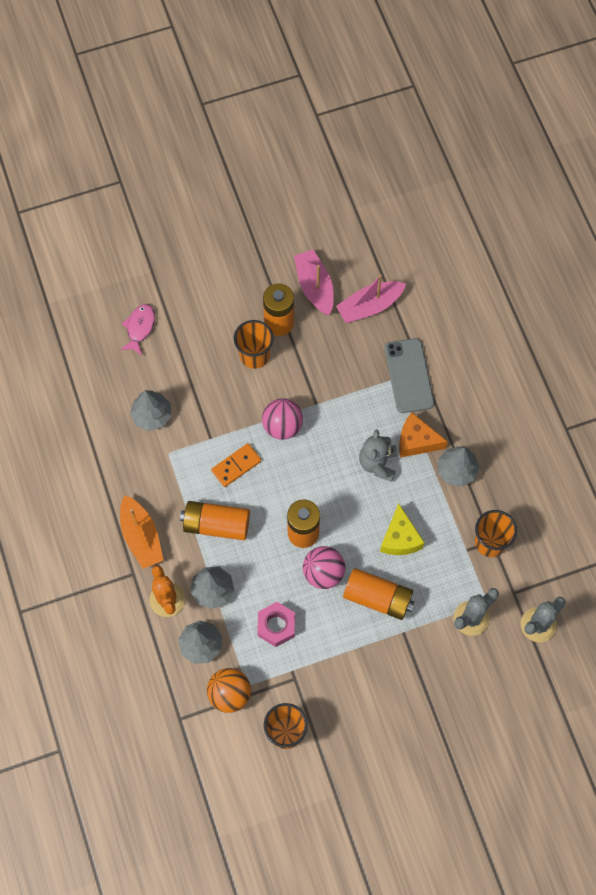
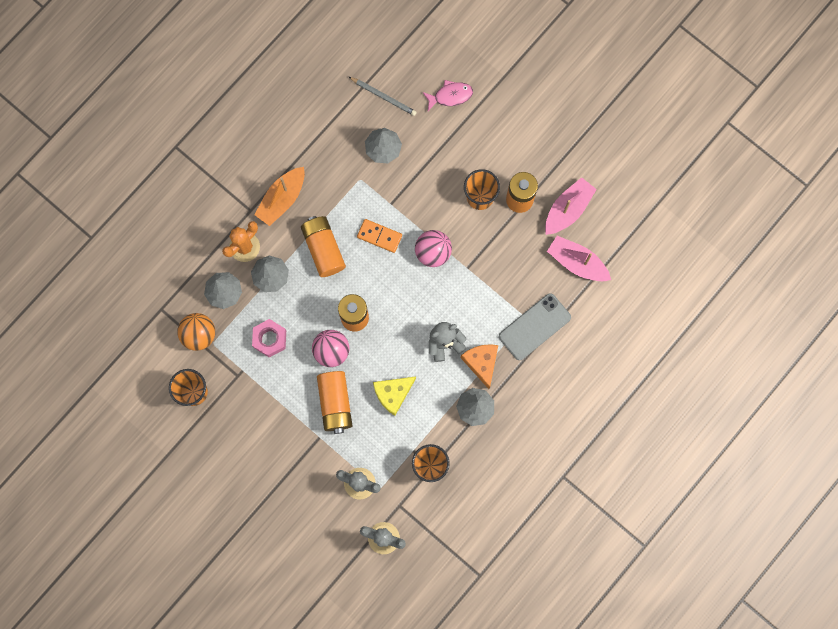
camera: 60 degrees right, 10 degrees up
none -> grey pencil [349,77,417,116]

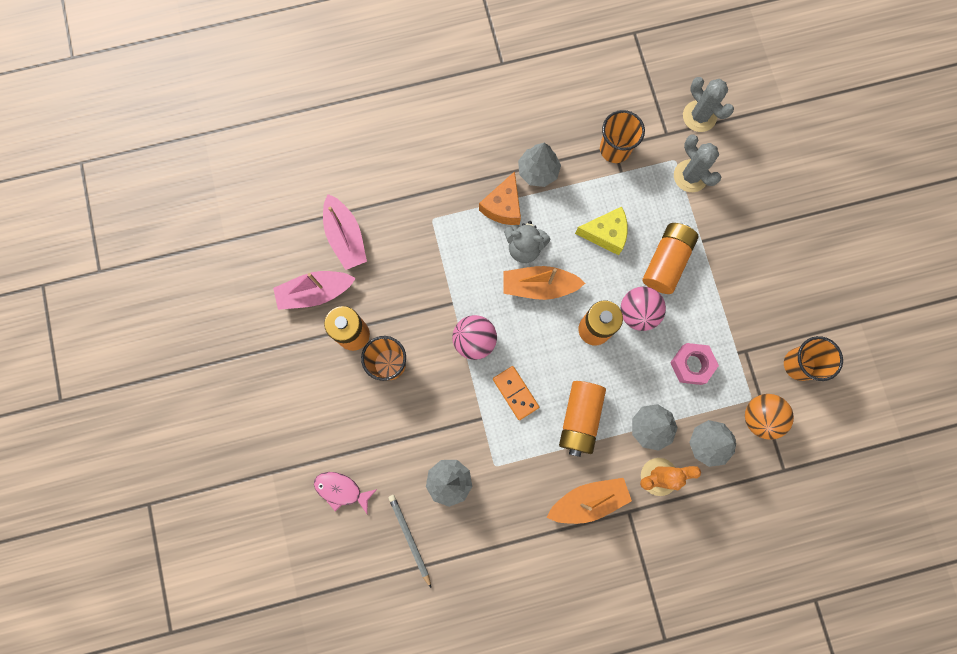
camera: 145 degrees left, 0 degrees up
grey phone [499,293,571,360] -> none
none -> orange boat [503,266,585,300]

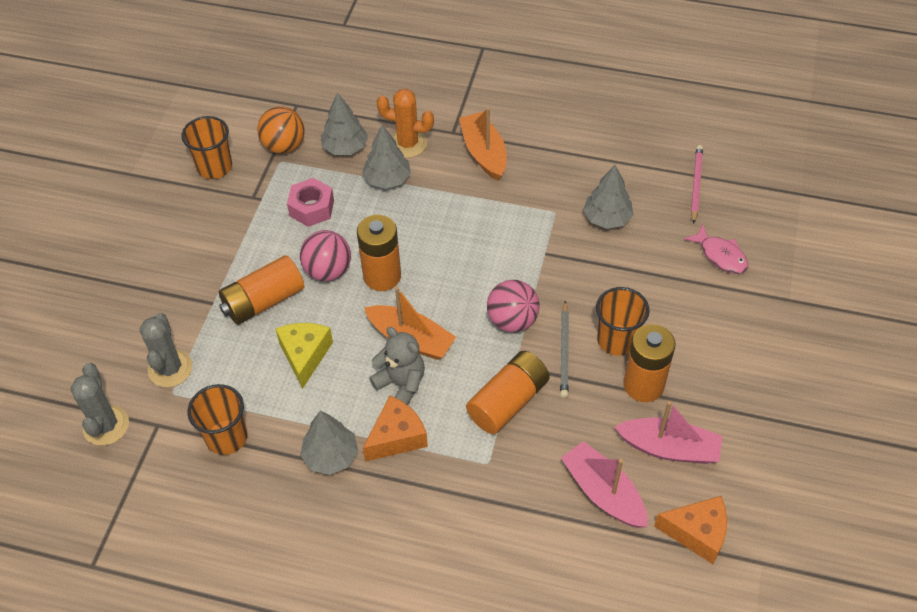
camera: 150 degrees left, 25 degrees down
pink boat [323,194,367,270] -> pink boat turned 45 degrees counterclockwise [561,441,648,528]
grey pencil [388,495,431,588] -> grey pencil moved to [560,301,569,398]
orange domino [493,366,539,420] -> none
orange boat [546,478,632,524] -> orange boat turned 60 degrees clockwise [459,108,507,181]
orange battery [559,381,606,457] -> orange battery moved to [466,351,550,434]
yellow cheese [575,207,628,255] -> yellow cheese turned 60 degrees clockwise [275,323,333,389]
none -> orange cheese [654,496,727,564]
none -> pink pencil [691,145,703,224]

